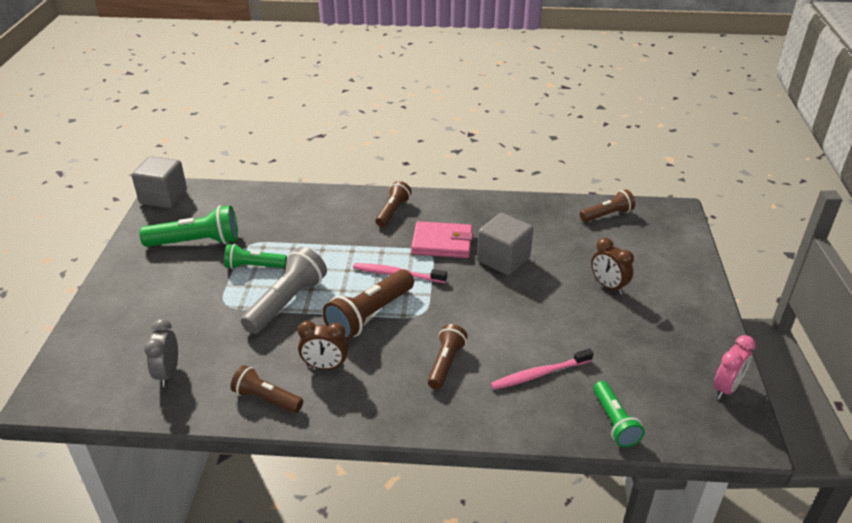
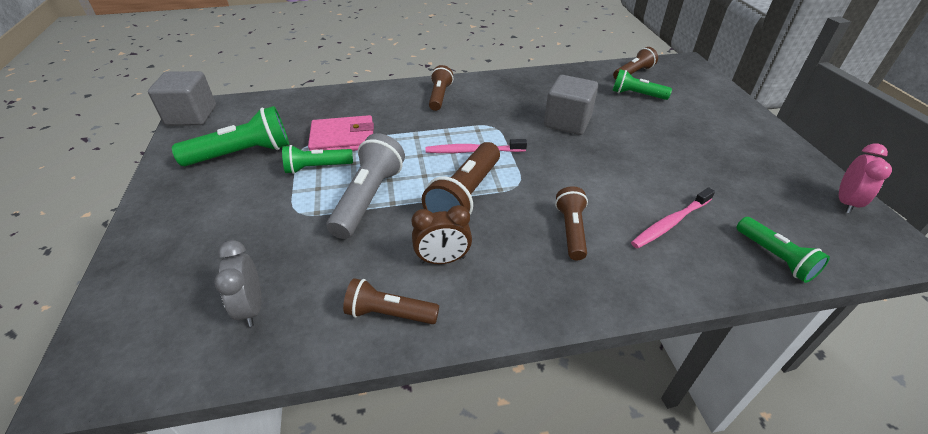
camera: 15 degrees left, 5 degrees up
pink wallet [411,221,473,258] -> pink wallet moved to [308,115,374,151]
brown clock [591,238,634,294] -> none
none -> green flashlight [612,69,672,100]

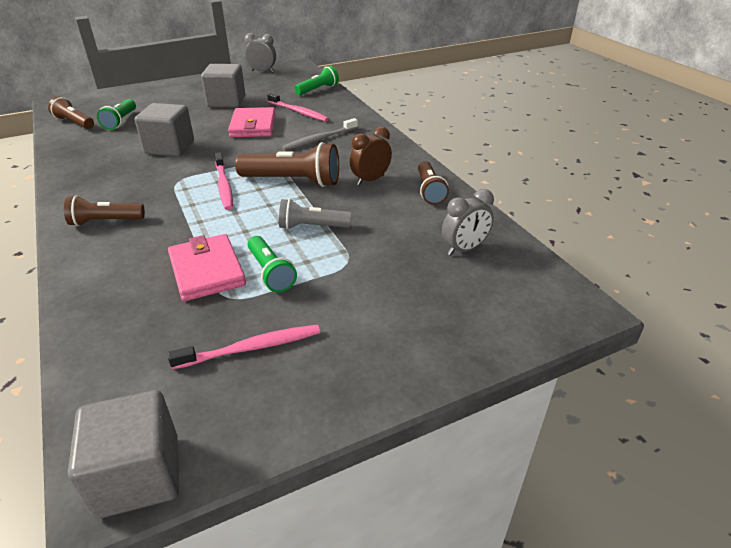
camera: 105 degrees left, 5 degrees down
green flashlight [172,106,289,166] -> pink toothbrush [168,325,320,370]
grey flashlight [327,133,405,239] -> grey flashlight [279,199,352,230], size x0.63
brown clock [412,205,472,264] -> brown clock turned 105 degrees counterclockwise [350,126,392,185]
brown flashlight [555,186,588,260] -> grey toothbrush [282,118,358,151]
pink clock [839,143,892,213] -> grey clock [244,33,276,73]
none -> grey cube [201,64,245,108]
none -> pink wallet [228,107,275,137]

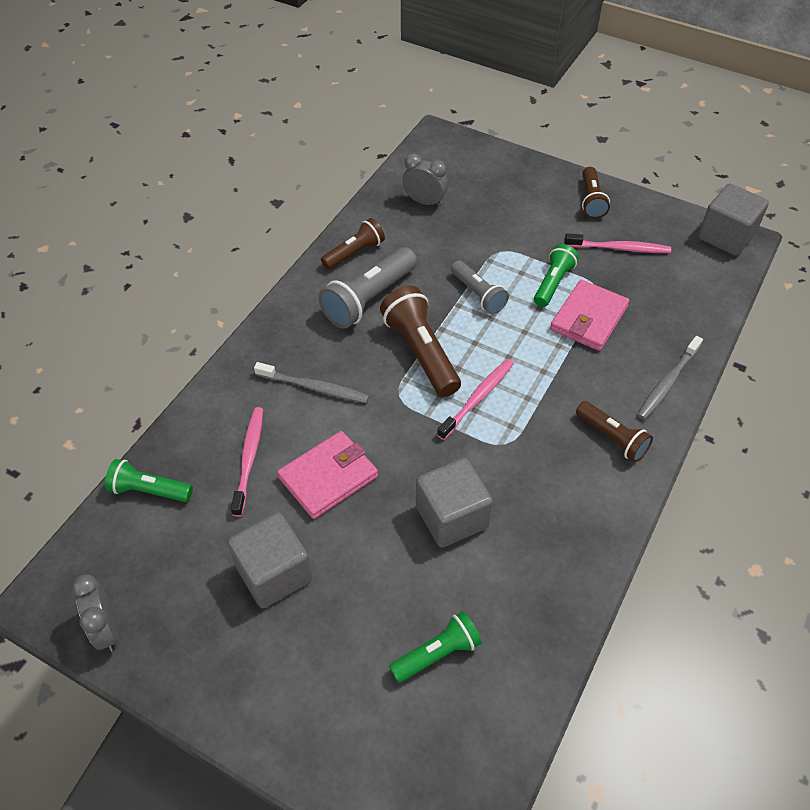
camera: 125 degrees left, 15 degrees up
brown flashlight [48,96,94,129] -> brown flashlight moved to [582,167,610,219]
pink toothbrush [168,325,320,370] -> pink toothbrush turned 150 degrees clockwise [565,233,671,253]
brown clock [350,126,392,185] -> grey flashlight [319,247,417,329]
none -> grey toothbrush [637,336,703,420]

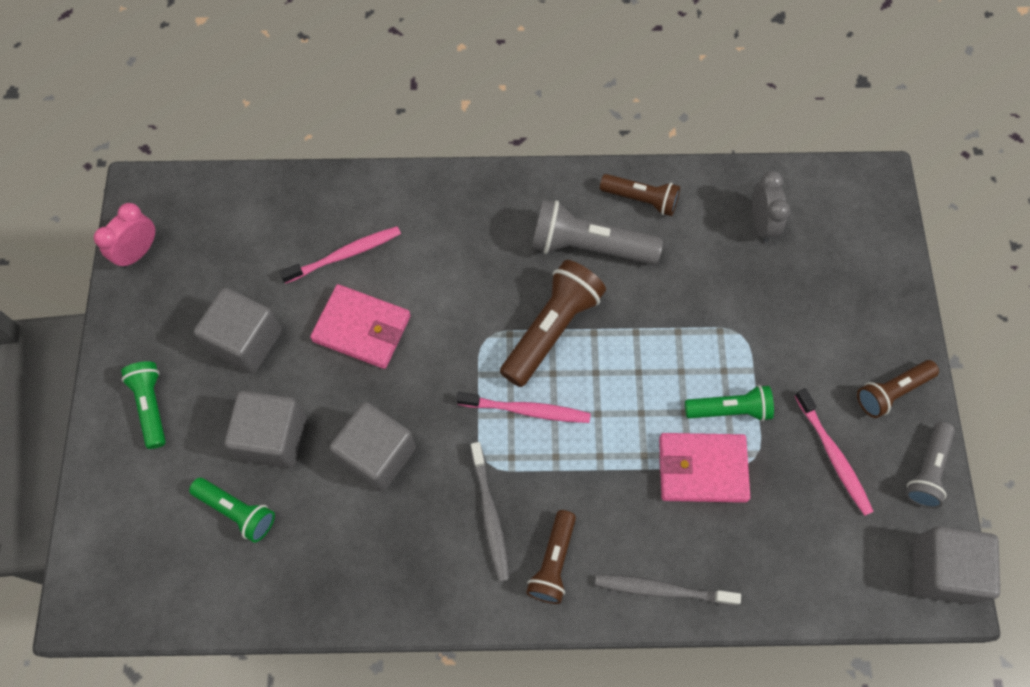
camera: 60 degrees right, 15 degrees up
grey clock [72,574,119,652] -> pink clock [94,203,155,268]
green flashlight [105,459,193,502] -> green flashlight moved to [121,361,166,449]
grey toothbrush [254,362,369,403] -> grey toothbrush moved to [471,442,510,582]
grey flashlight [451,260,509,314] -> grey flashlight moved to [906,422,955,508]
none -> grey cube [225,391,306,468]

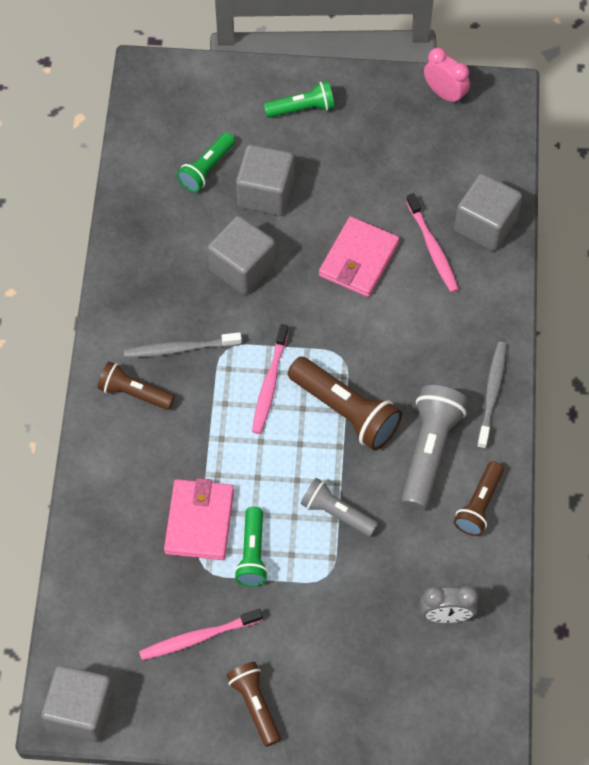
camera: 95 degrees right, 5 degrees down
grey cube [194,287,282,374] -> grey cube moved to [454,173,522,251]
grey toothbrush [595,575,741,606] -> grey toothbrush moved to [477,342,507,449]
grey flashlight [906,422,955,508] -> grey flashlight moved to [301,478,378,537]

